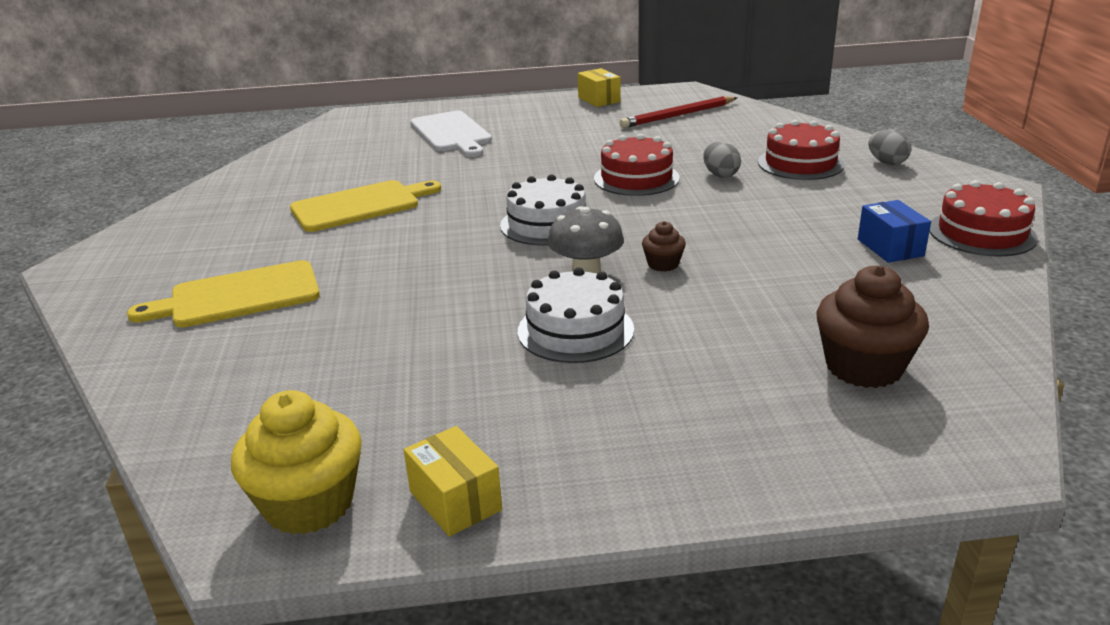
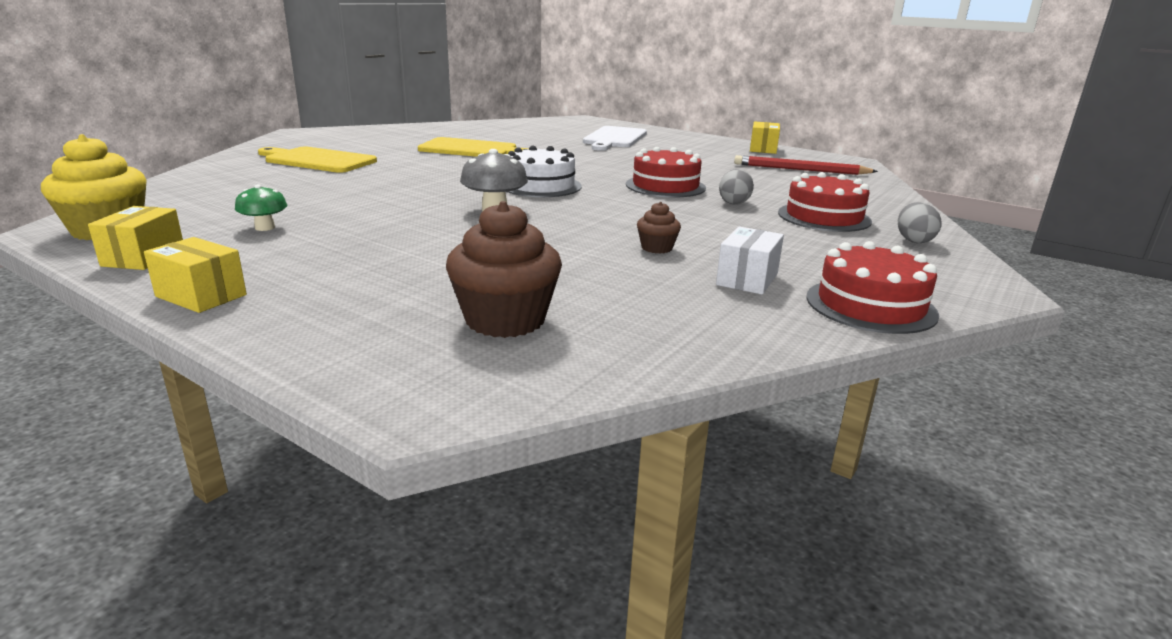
camera: 40 degrees right, 5 degrees down
white cake [518,267,634,363] -> none
brown cupcake [642,221,686,272] -> brown cupcake moved to [637,202,681,254]
blue box [858,200,931,263] -> white box [716,227,784,295]
none -> yellow box [144,237,247,313]
none -> green mushroom [235,184,287,231]

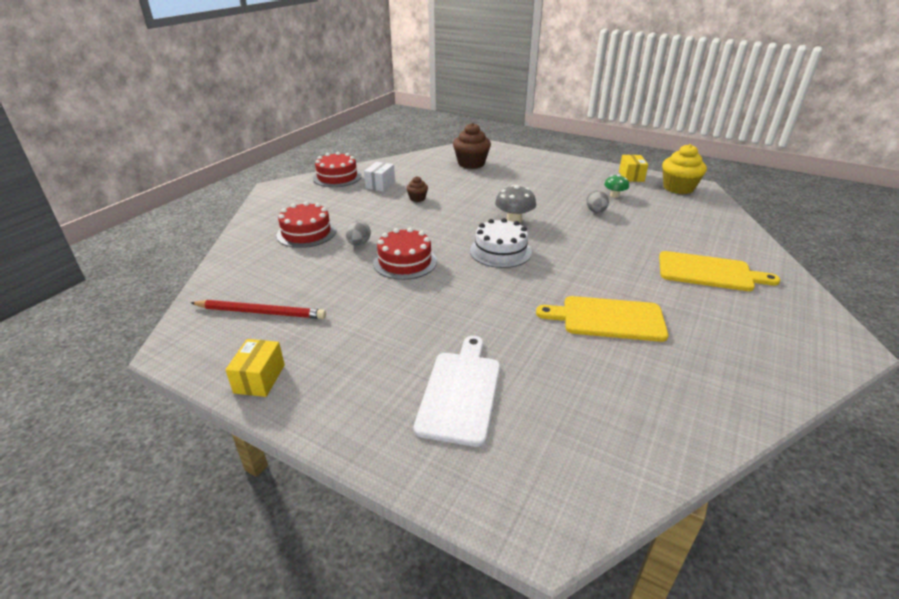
camera: 175 degrees right, 10 degrees up
yellow box [144,237,247,313] -> none
grey egg [898,202,942,243] -> grey egg moved to [586,190,609,213]

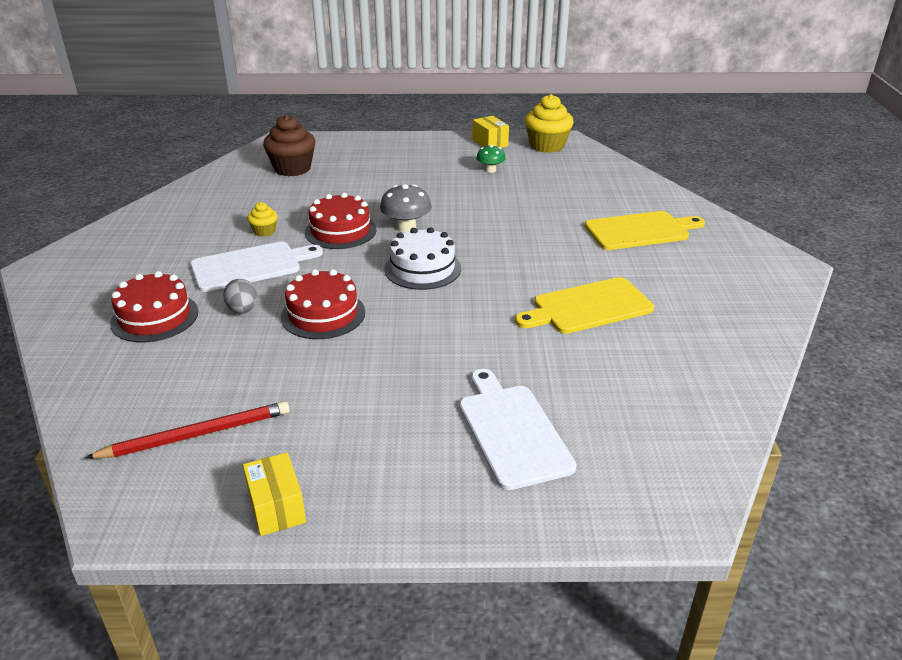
camera: 30 degrees left, 0 degrees up
red cake [313,152,362,187] -> red cake moved to [305,193,376,249]
white box [364,162,395,191] -> none
brown cupcake [406,176,428,202] -> yellow cupcake [247,202,278,237]
grey egg [586,190,609,213] -> none
none -> white cutting board [190,241,323,292]

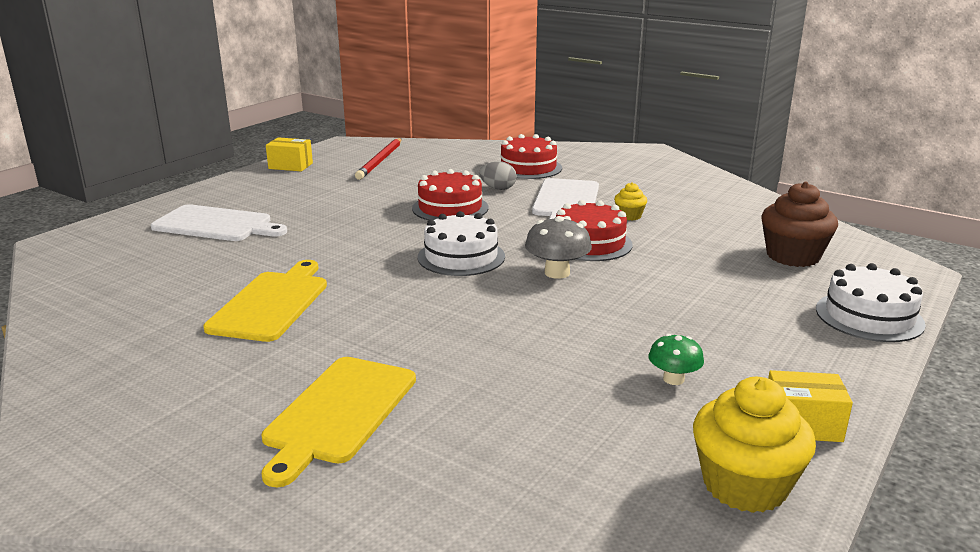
camera: 125 degrees right, 10 degrees down
none -> white cake [816,263,926,342]

